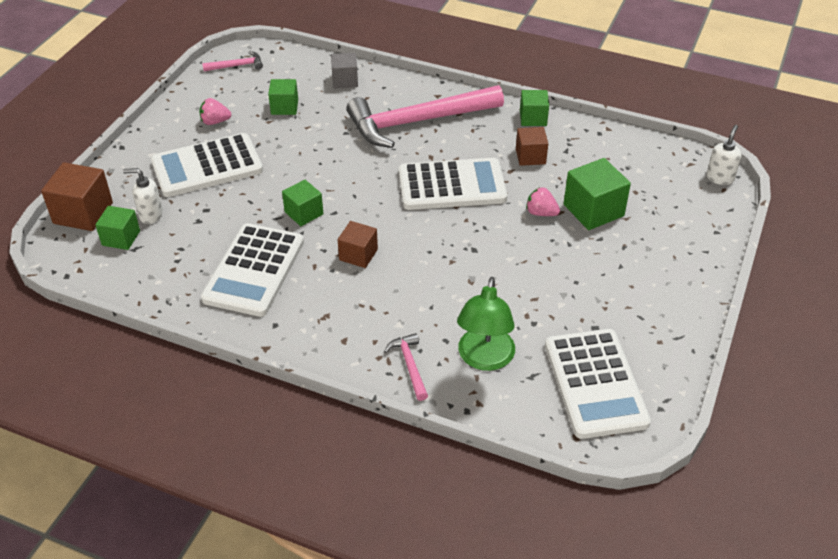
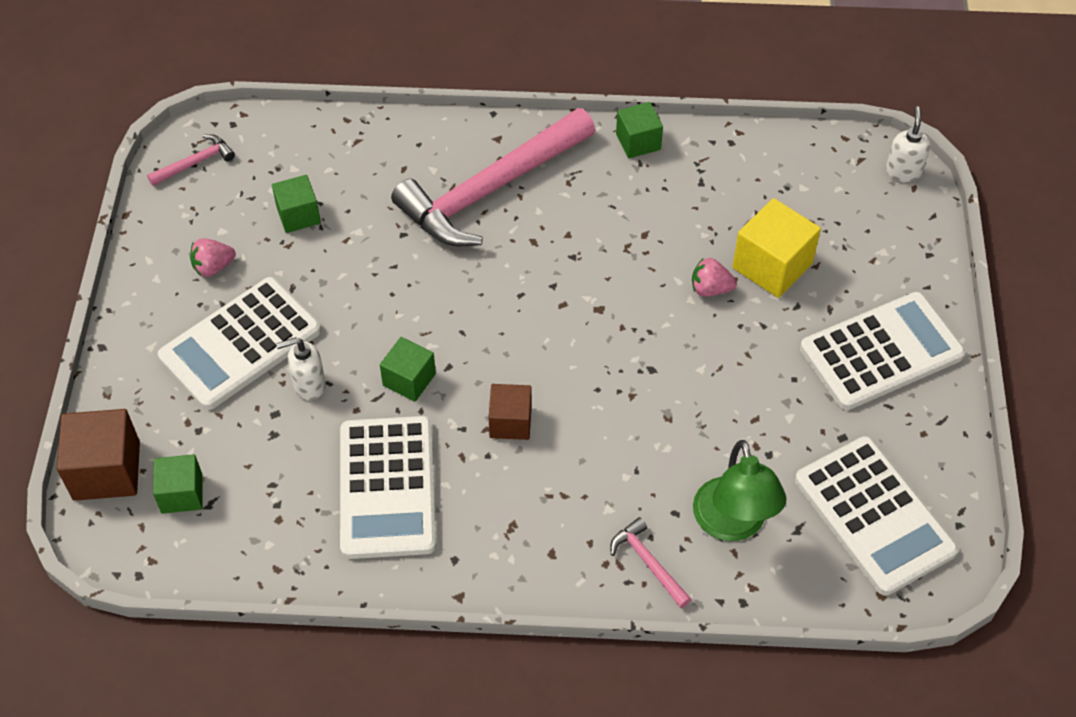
camera: 20 degrees left, 10 degrees up
white soap dispenser [123,168,163,224] -> white soap dispenser moved to [276,337,326,400]
grey cube [331,53,358,88] -> none
white calculator [399,158,507,210] -> white calculator moved to [800,292,965,410]
brown cube [516,127,548,166] -> none
green cube [564,158,631,230] -> yellow cube [732,198,821,298]

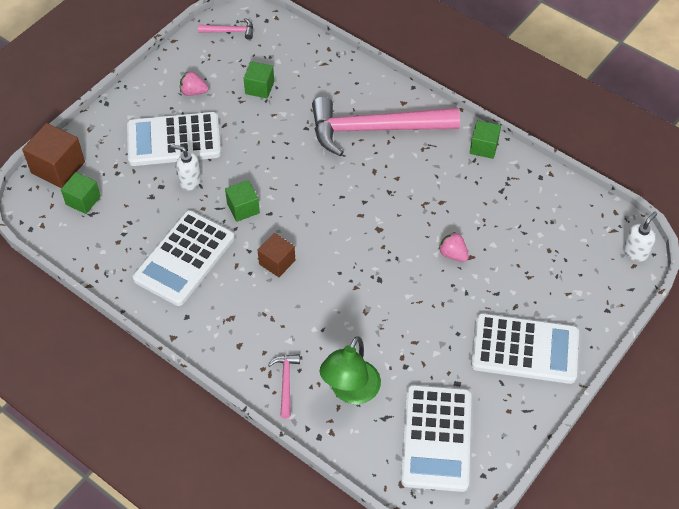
camera: 35 degrees right, 0 degrees up
yellow cube [732,198,821,298] -> none

